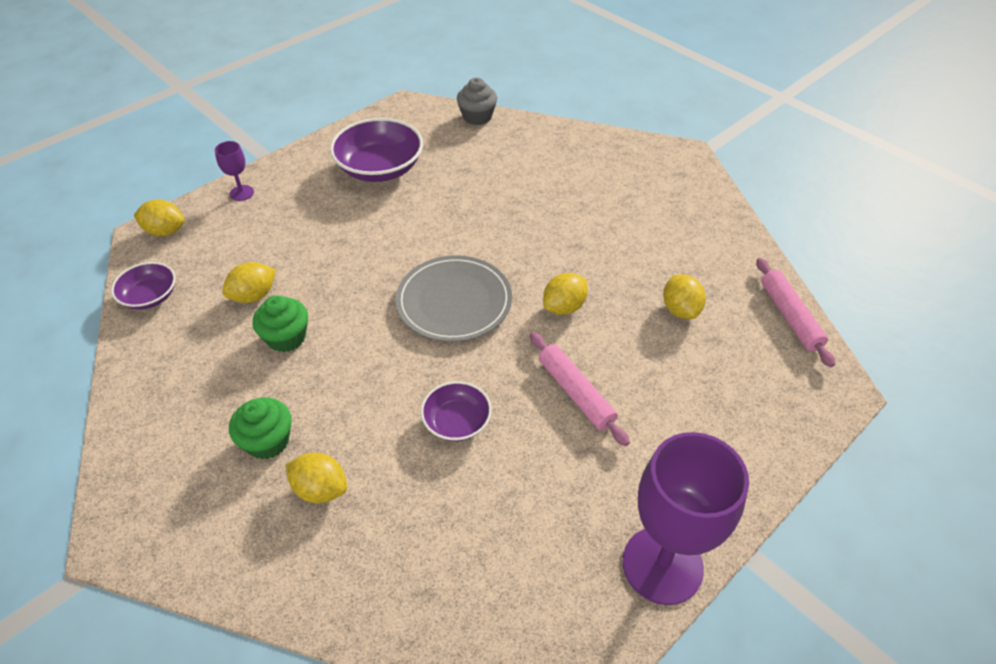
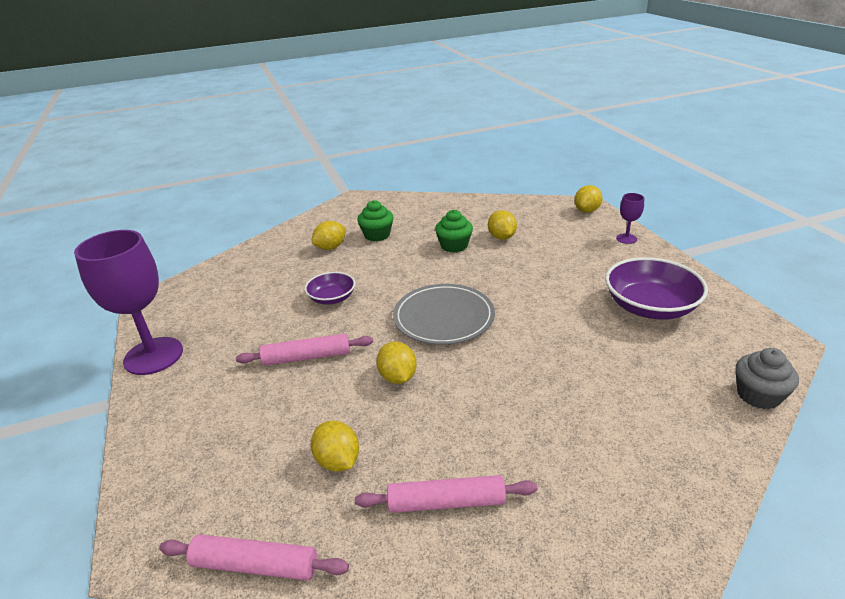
camera: 115 degrees right, 15 degrees down
purple bowl [111,262,176,310] -> none
yellow lemon [663,274,706,319] -> yellow lemon turned 45 degrees clockwise [311,421,359,472]
none -> pink rolling pin [355,475,537,513]

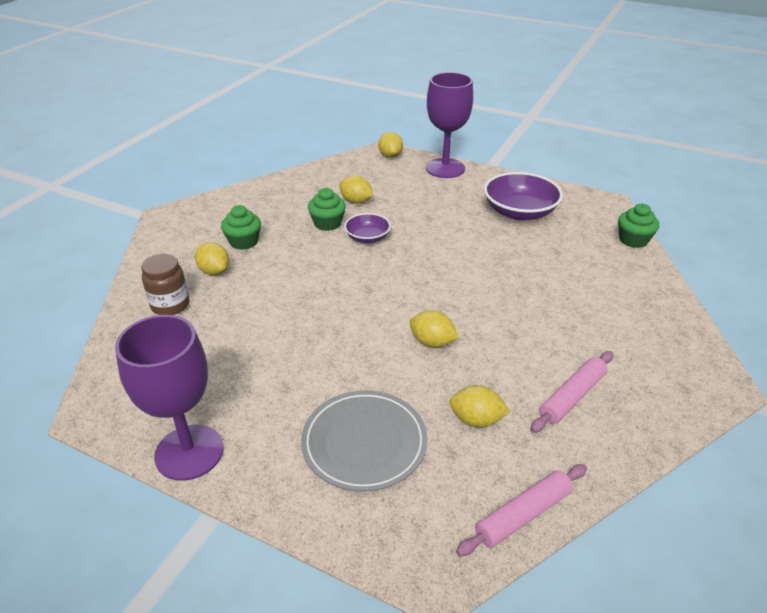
camera: 45 degrees left, 5 degrees up
pink rolling pin [236,333,373,366] -> none
purple bowl [305,272,355,305] -> purple bowl moved to [344,213,391,243]
yellow lemon [312,221,346,250] -> yellow lemon turned 45 degrees counterclockwise [195,242,229,275]
grey plate [393,284,495,345] -> grey plate moved to [301,390,427,492]
purple goblet [616,193,644,244] -> purple goblet [426,72,473,178], size x2.26
grey cupcake [735,348,799,409] -> green cupcake [618,204,659,248]
none -> brown jar [141,254,189,315]

